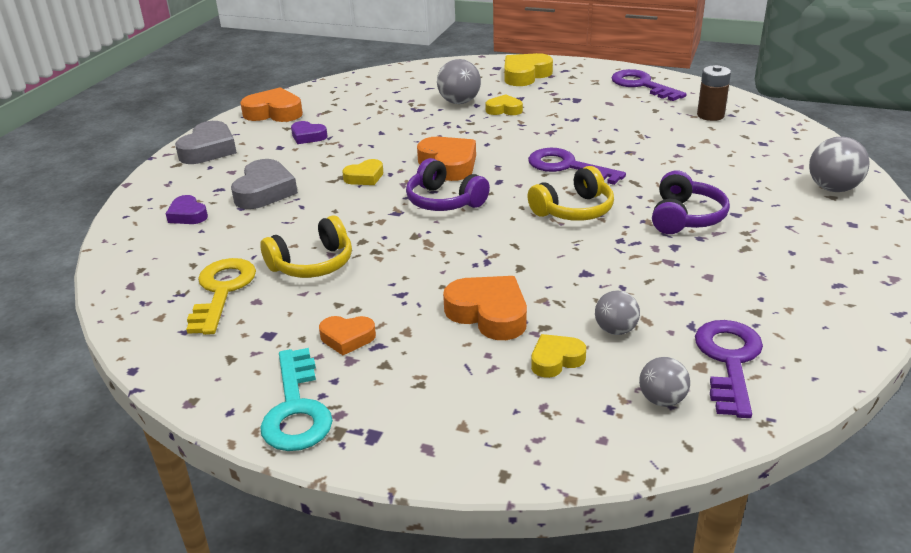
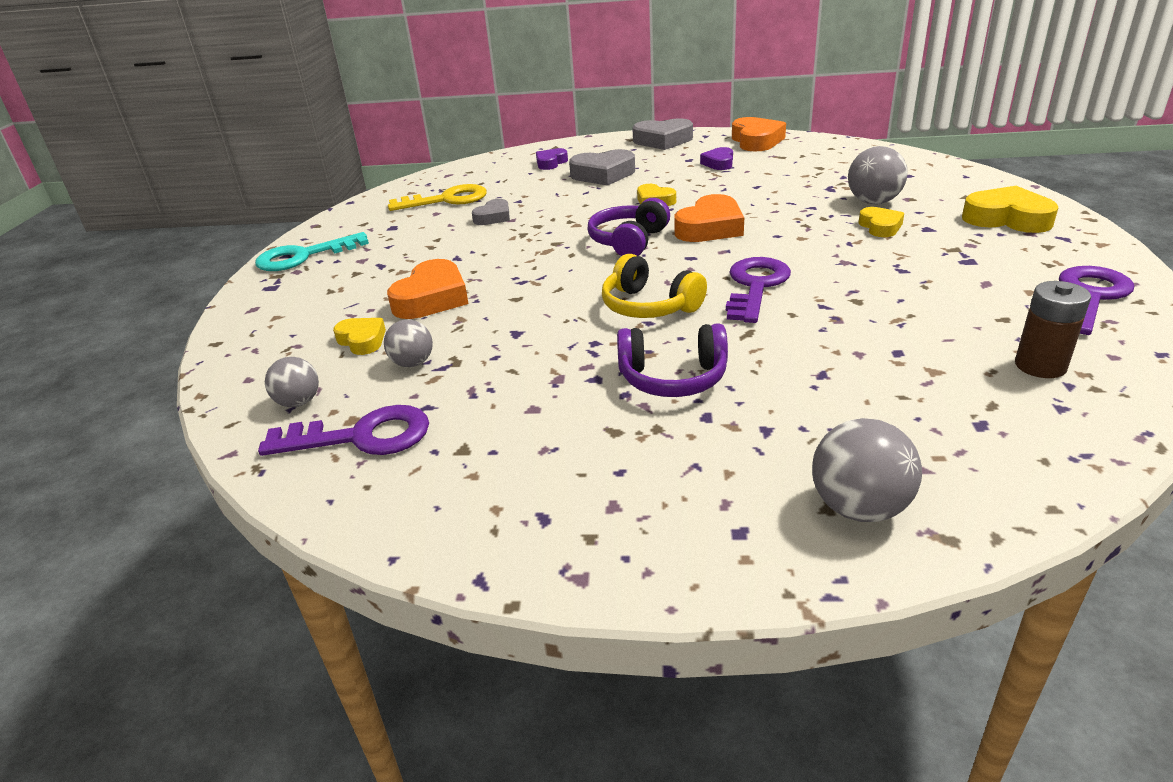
camera: 75 degrees right, 0 degrees up
yellow headphones [260,215,352,278] -> grey heart [472,199,510,225]
orange heart [319,316,376,355] -> none

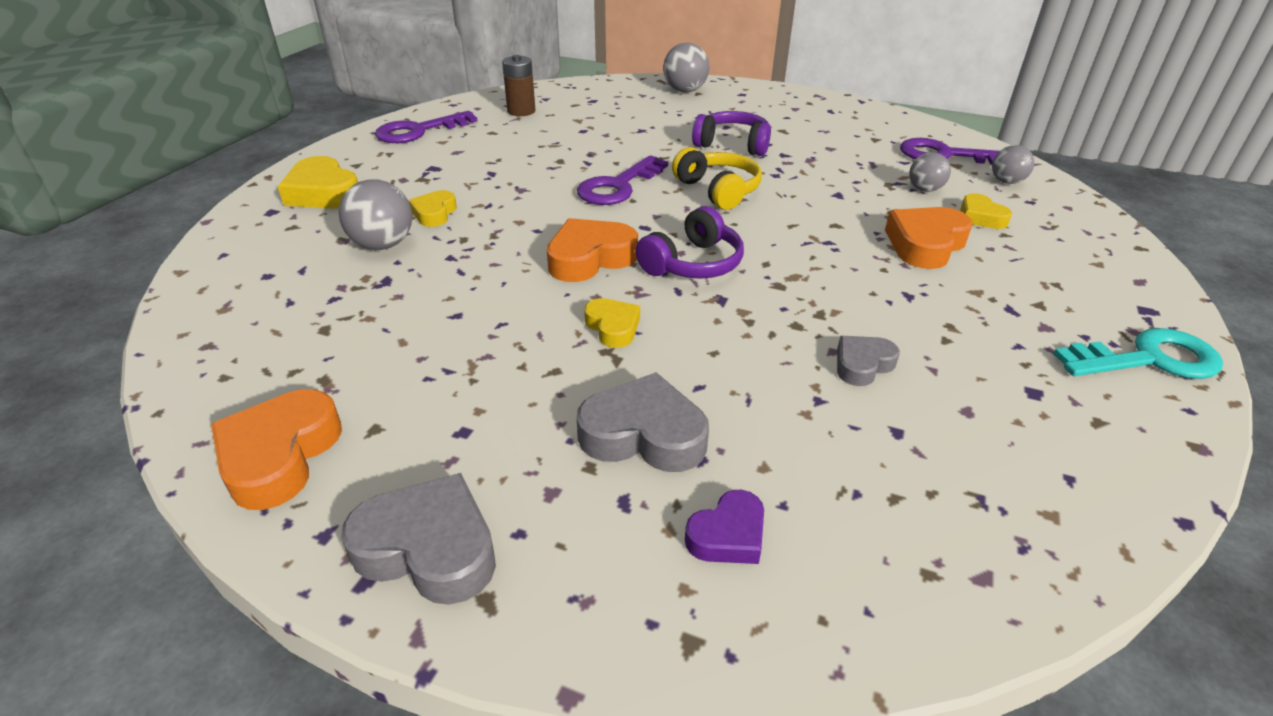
camera: 165 degrees left, 5 degrees up
yellow key [388,184,487,211] -> none
purple heart [700,147,733,170] -> none

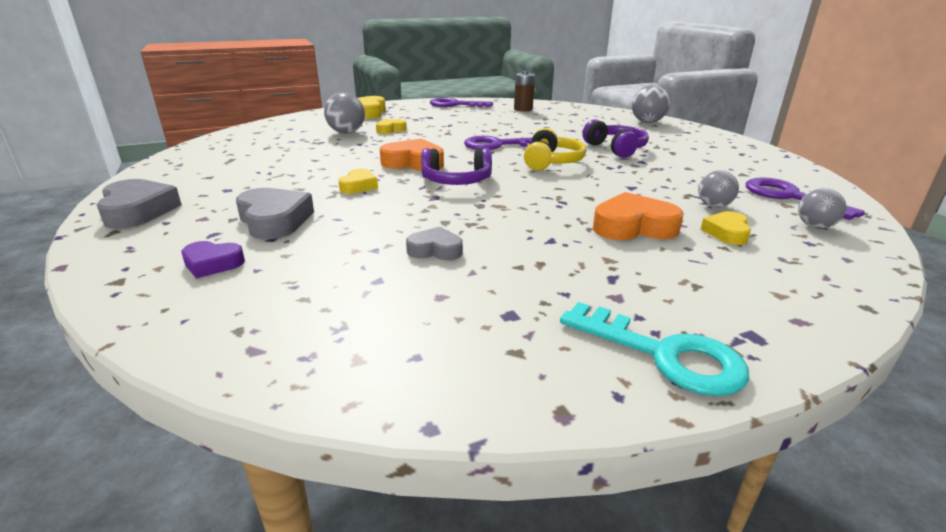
camera: 45 degrees right, 10 degrees down
orange heart [211,389,342,510] -> none

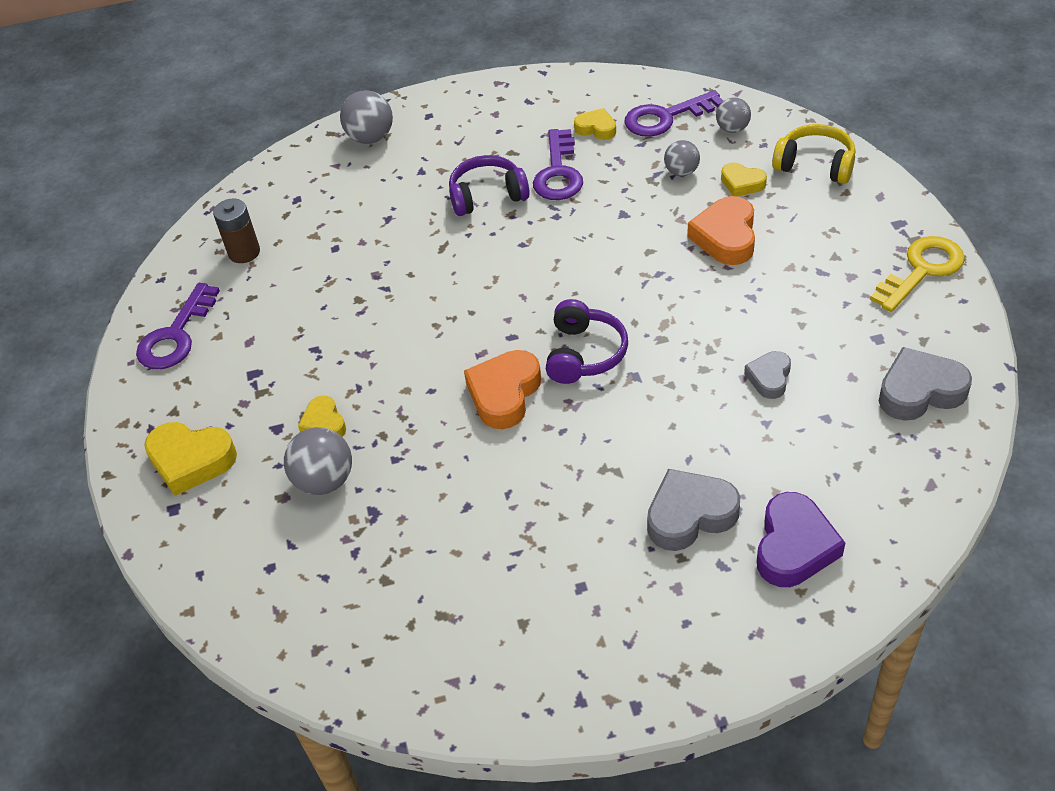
camera: 75 degrees left, 20 degrees up
grey heart [96,179,182,229] -> grey heart moved to [879,347,972,421]
purple heart [181,241,245,279] -> purple heart [757,492,845,587], size x1.67
yellow heart [338,168,378,194] -> yellow heart moved to [574,108,616,140]
purple key [464,136,532,150] -> purple key moved to [533,129,583,200]
yellow headphones [524,128,586,170] -> yellow headphones moved to [772,124,855,184]
turquoise key [560,302,749,396] -> yellow key [870,236,965,312]

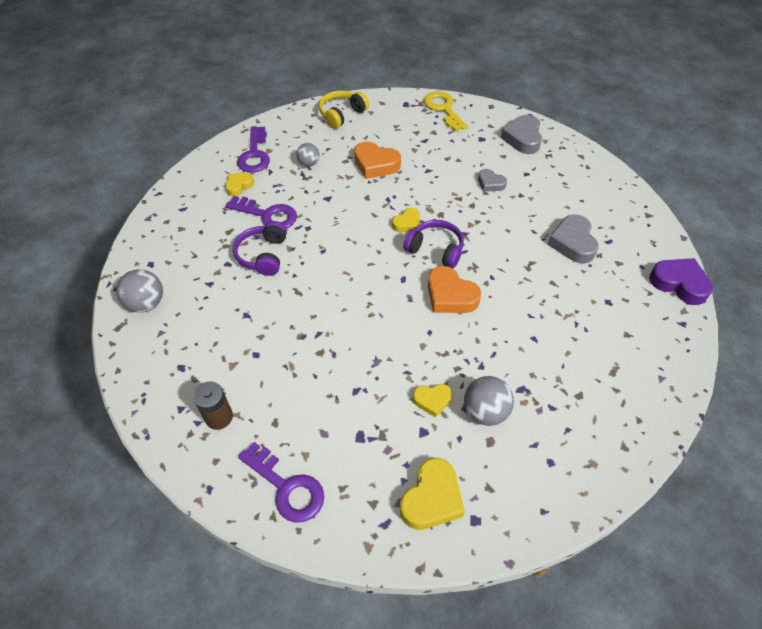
camera: 75 degrees left, 5 degrees up
grey ball [716,97,751,133] -> none
yellow heart [721,162,767,197] -> yellow heart moved to [392,208,420,232]
purple heart [757,492,845,587] -> purple heart moved to [649,258,713,305]

